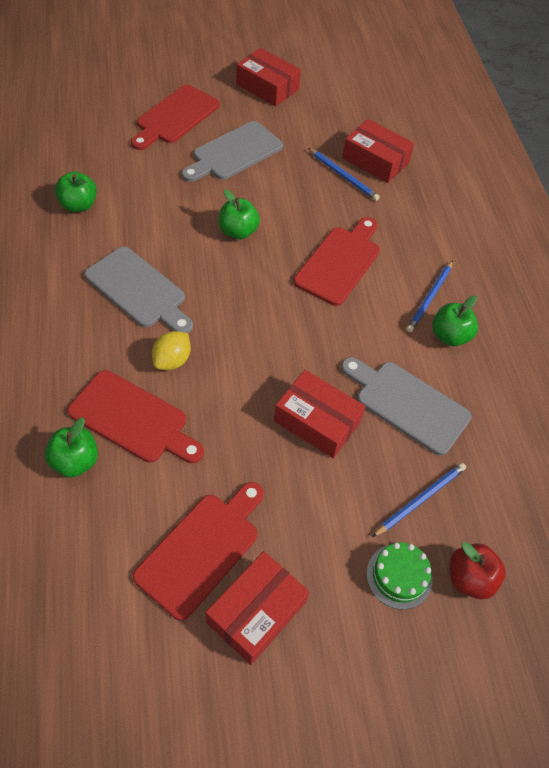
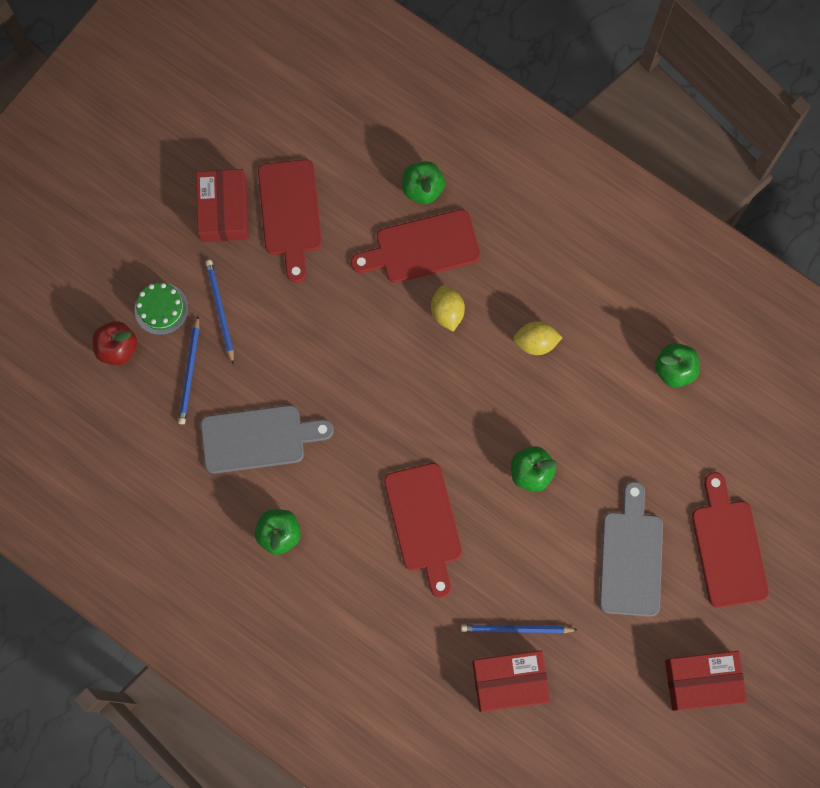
camera: 140 degrees right, 20 degrees up
grey cutting board [84,247,193,333] -> yellow lemon [513,321,563,355]
red box [274,370,365,458] -> none
blue pencil [407,260,453,332] -> blue pencil moved to [205,260,234,364]

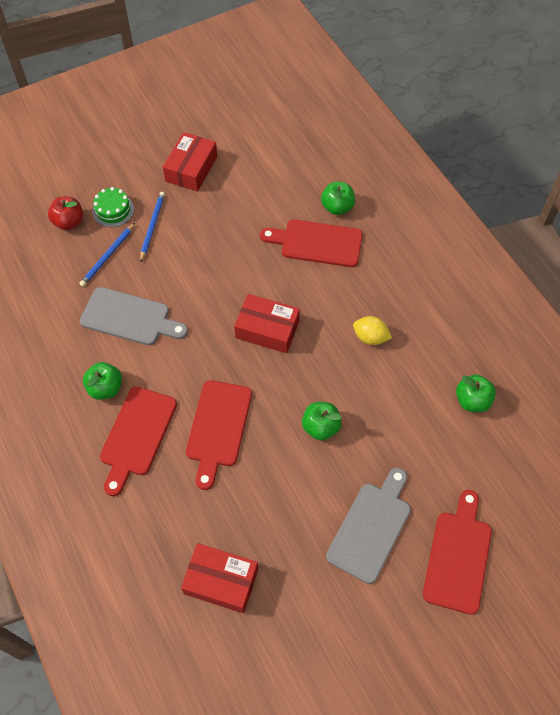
camera: 25 degrees right, 15 degrees down
red cutting board [258,159,322,283] -> red cutting board moved to [100,387,177,496]
yellow lemon [431,285,465,332] -> none
blue pencil [461,624,578,633] -> none
red box [665,651,747,711] -> red box moved to [234,294,300,353]

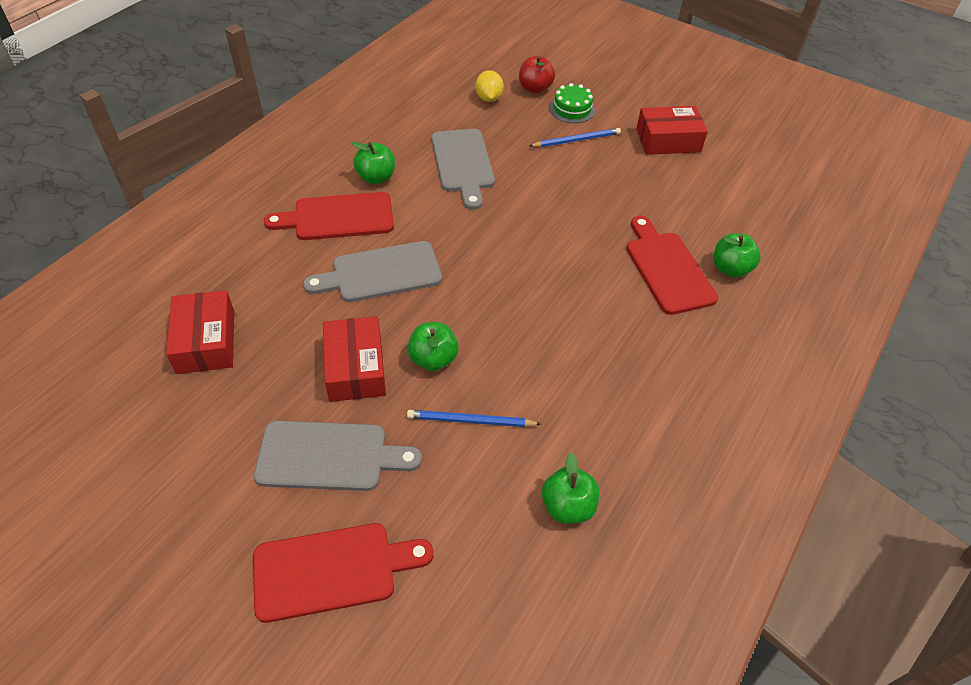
camera: 60 degrees right, 10 degrees down
blue pencil [79,223,135,286] -> blue pencil moved to [407,410,541,427]
red cutting board [186,380,252,490] -> grey cutting board [303,241,442,302]
red box [234,294,300,353] -> red box moved to [323,316,386,402]
yellow lemon [353,316,392,345] -> yellow lemon moved to [475,70,504,102]

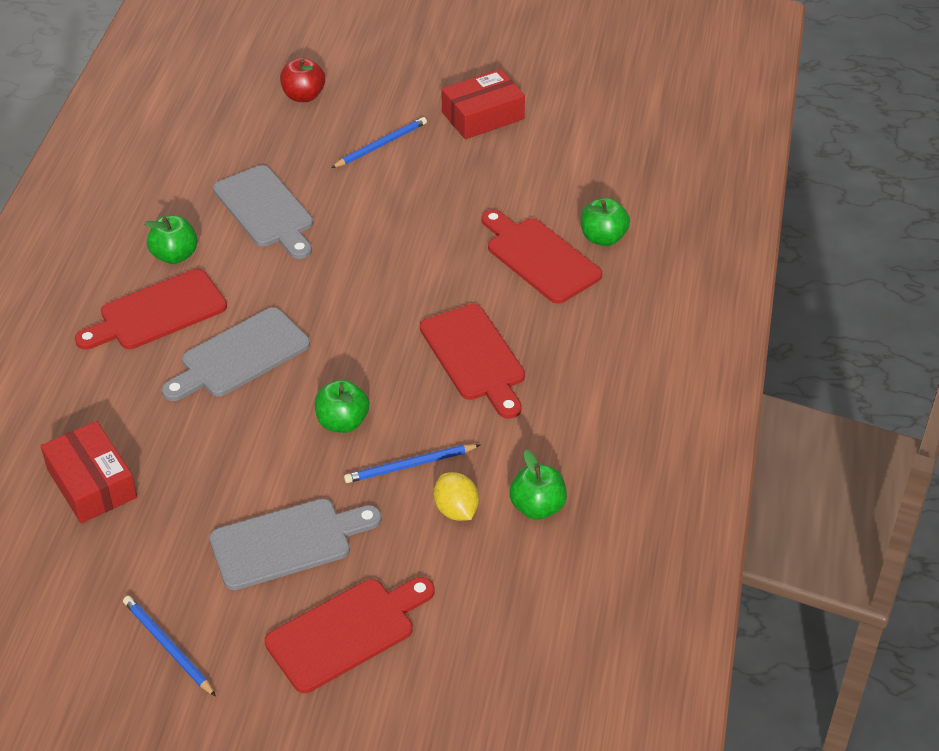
camera: 20 degrees left, 5 degrees down
red box [323,316,386,402] -> none
yellow lemon [475,70,504,102] -> yellow lemon moved to [434,472,479,521]
green cake [550,83,595,123] -> none
none -> blue pencil [123,596,216,697]
none -> red cutting board [420,304,525,419]

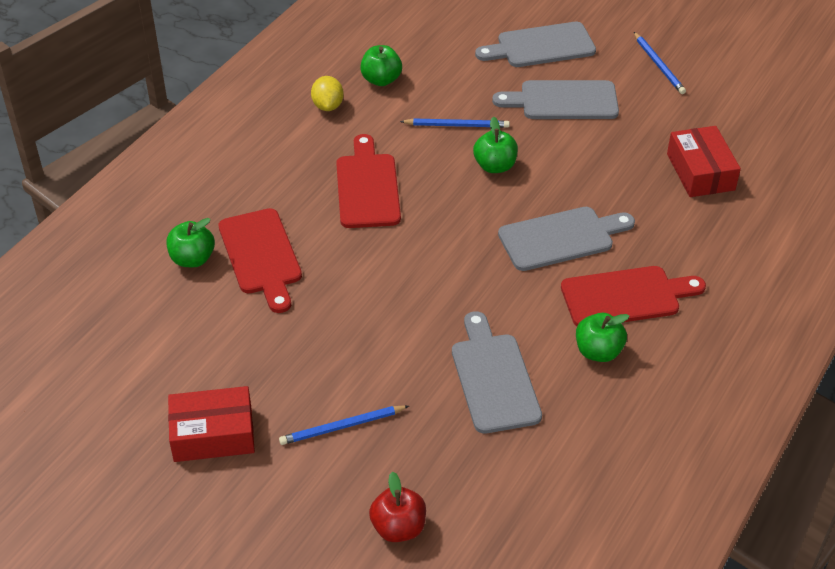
camera: 160 degrees left, 0 degrees up
red cutting board [265,577,434,693] -> grey cutting board [475,22,596,67]
yellow lemon [434,472,479,521] -> yellow lemon moved to [311,76,344,111]

